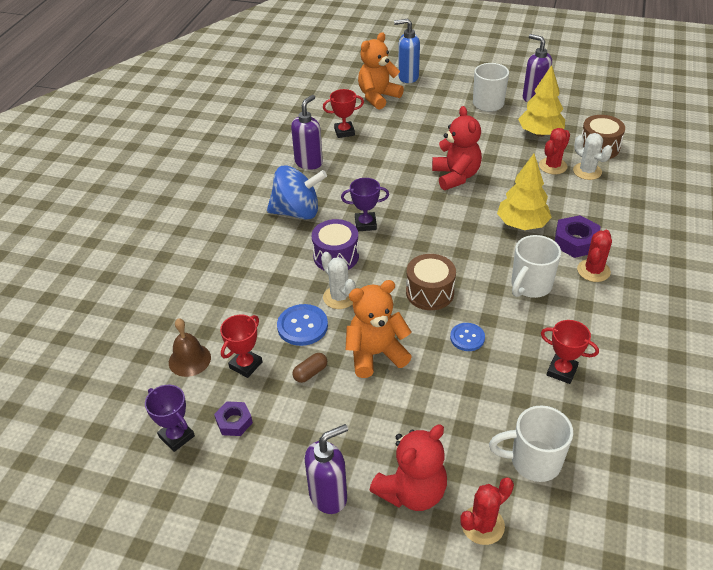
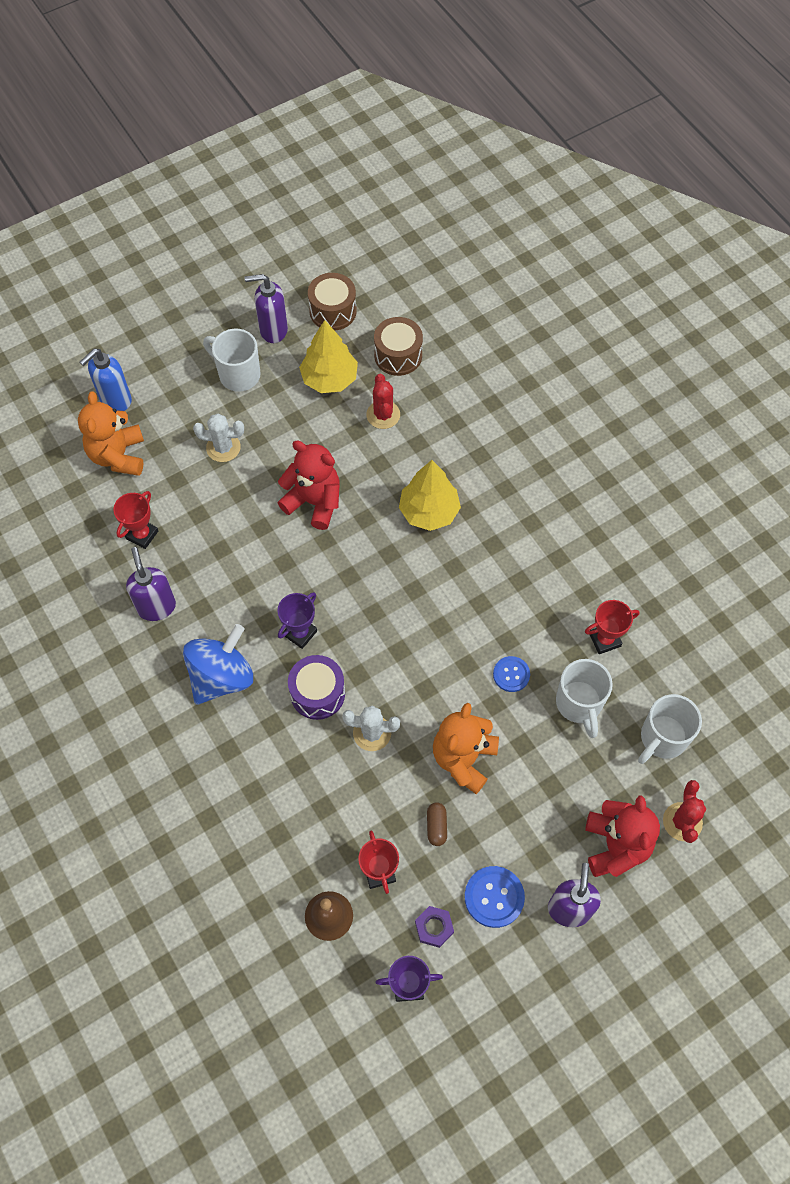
camera: 50 degrees left, 20 degrees up
blue button [277,304,328,346] -> blue button moved to [464,866,525,928]
brown drum [406,254,456,310] -> brown drum moved to [308,273,357,331]
white mug [511,235,561,298] -> white mug moved to [556,659,613,738]
purple nut [555,215,601,258] -> none
white cactus [573,133,612,180] -> white cactus moved to [193,414,244,462]
red cactus [577,230,612,282] -> none

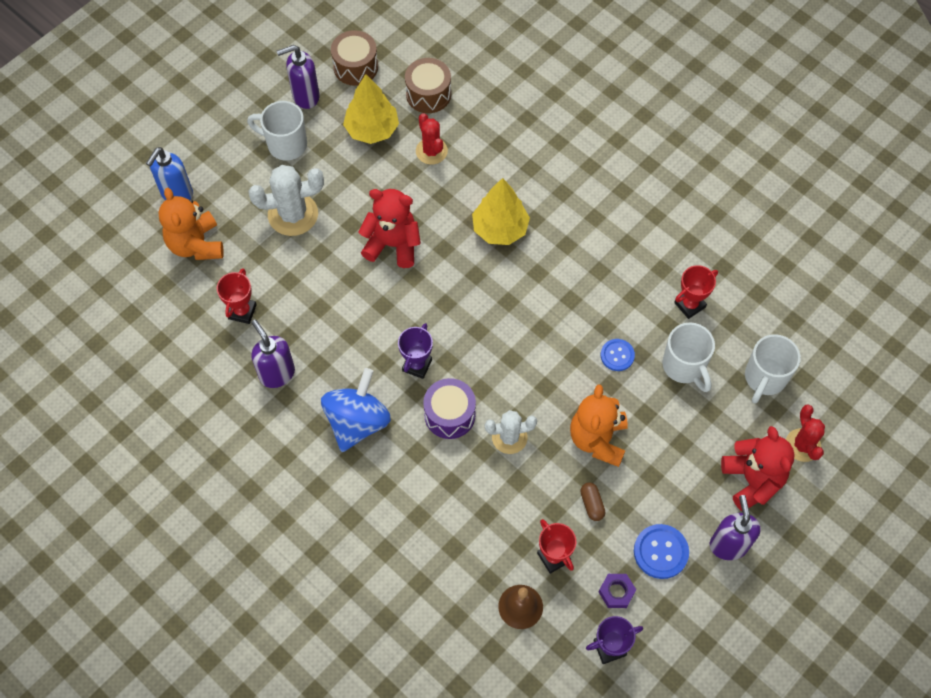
camera: 15 degrees left, 0 degrees up
white cactus [193,414,244,462] -> white cactus [248,165,324,236], size x1.54

